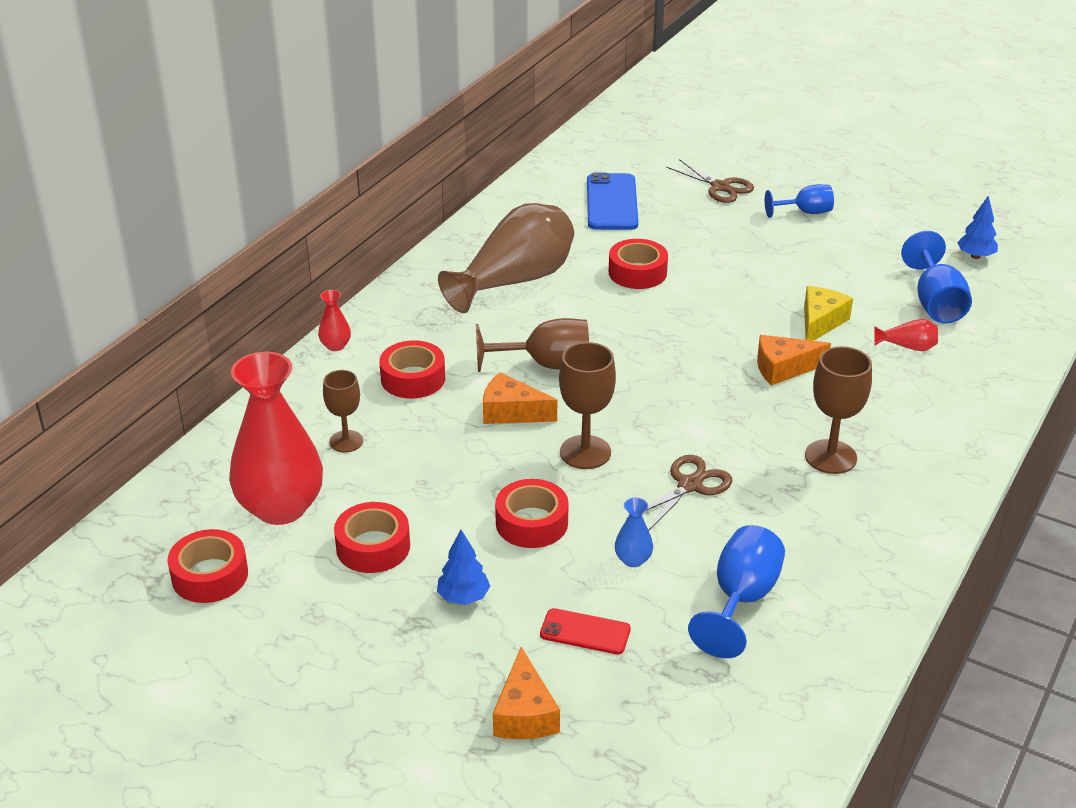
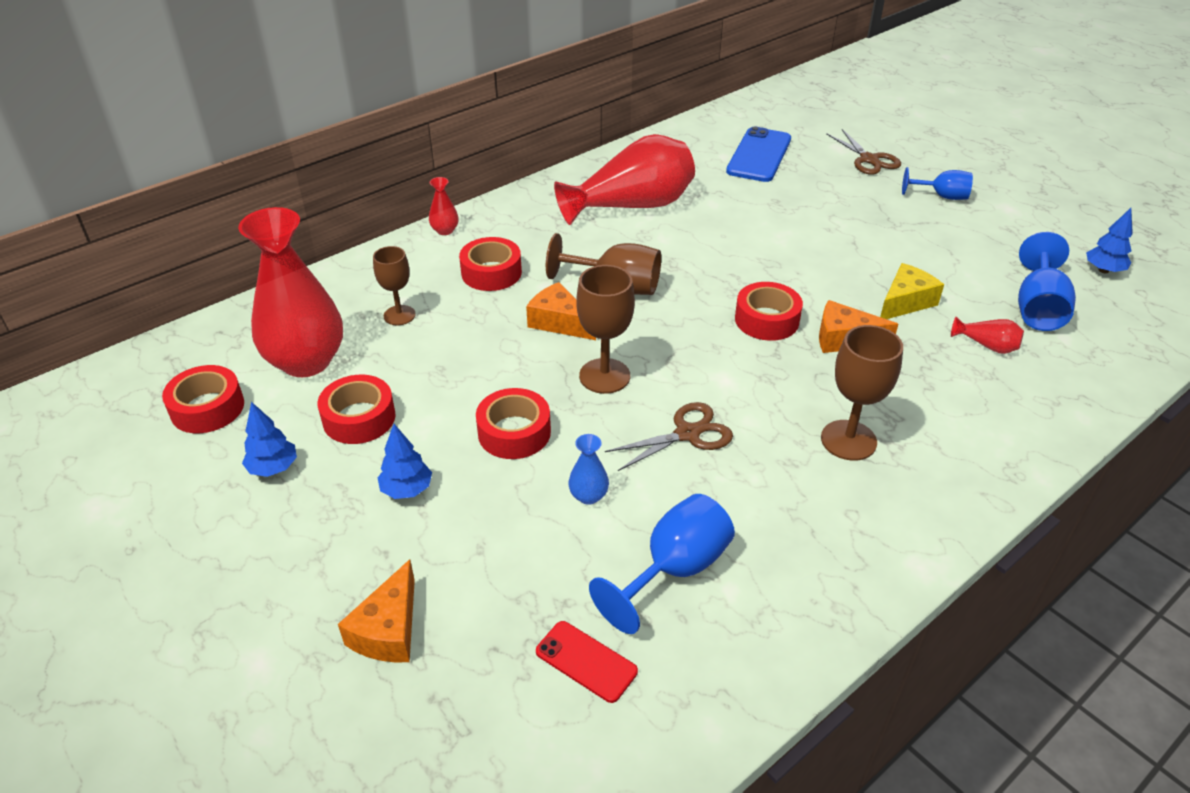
camera: 20 degrees right, 5 degrees up
brown vase [438,203,574,313] -> red vase [554,134,695,225]
red phone [540,608,631,655] -> red phone moved to [536,621,638,703]
red tape [609,239,668,289] -> red tape moved to [735,282,803,341]
none -> blue tree [242,402,297,477]

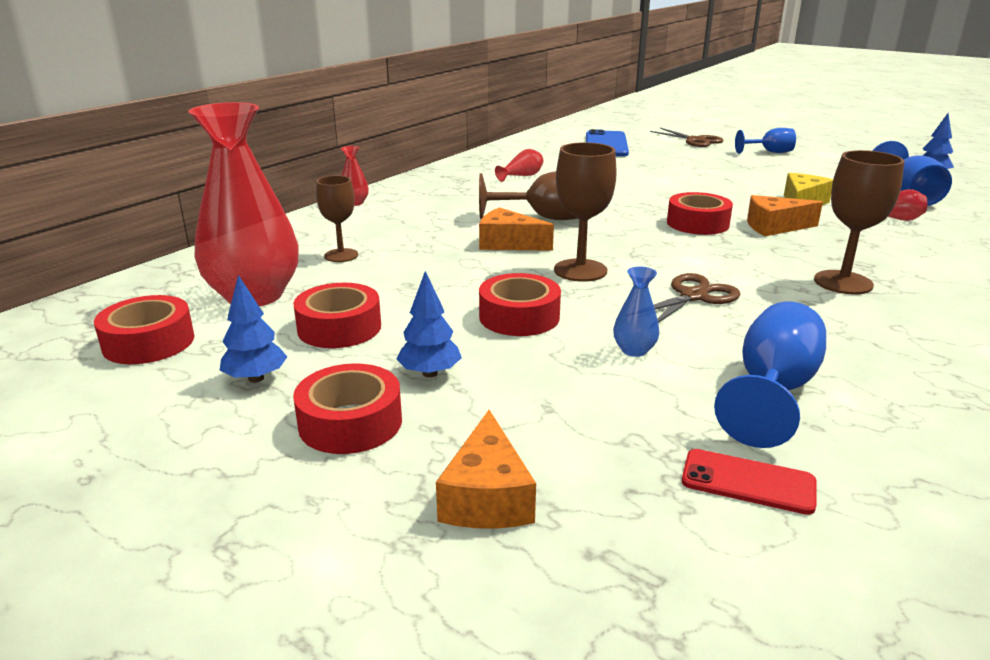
camera: 15 degrees left, 15 degrees down
red tape [459,237,522,291] -> red tape moved to [293,363,402,454]
red vase [554,134,695,225] -> red vase [495,149,543,182], size x0.40

